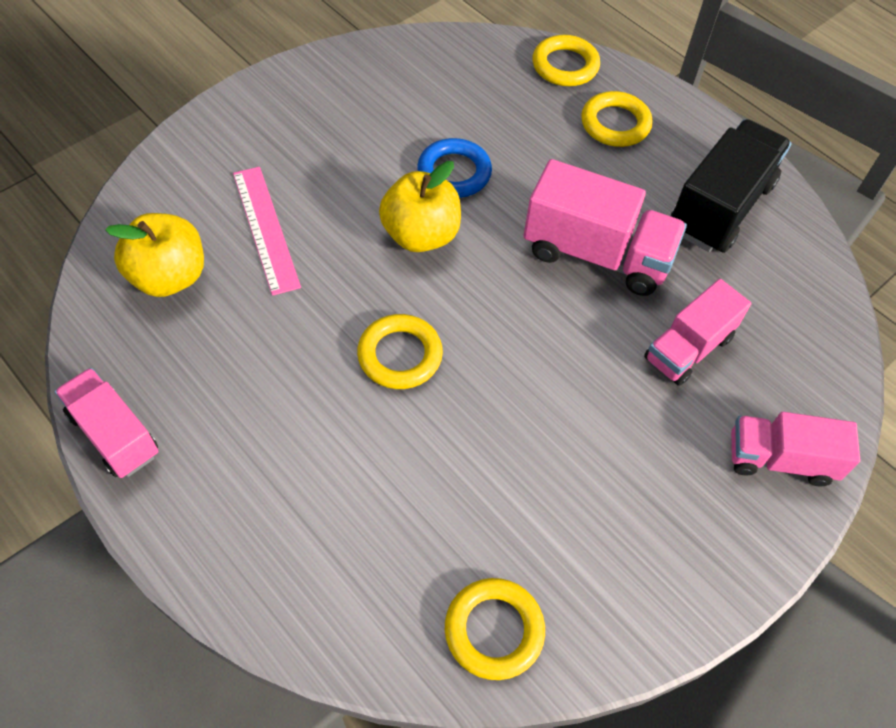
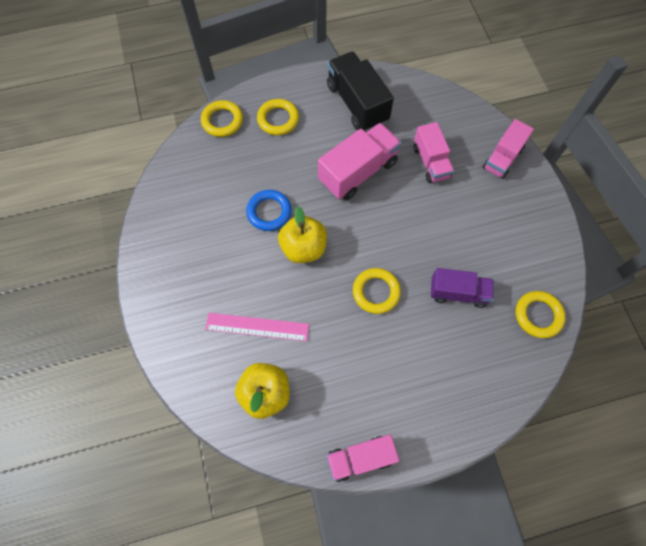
camera: 60 degrees left, 10 degrees up
none -> purple truck [431,268,494,308]

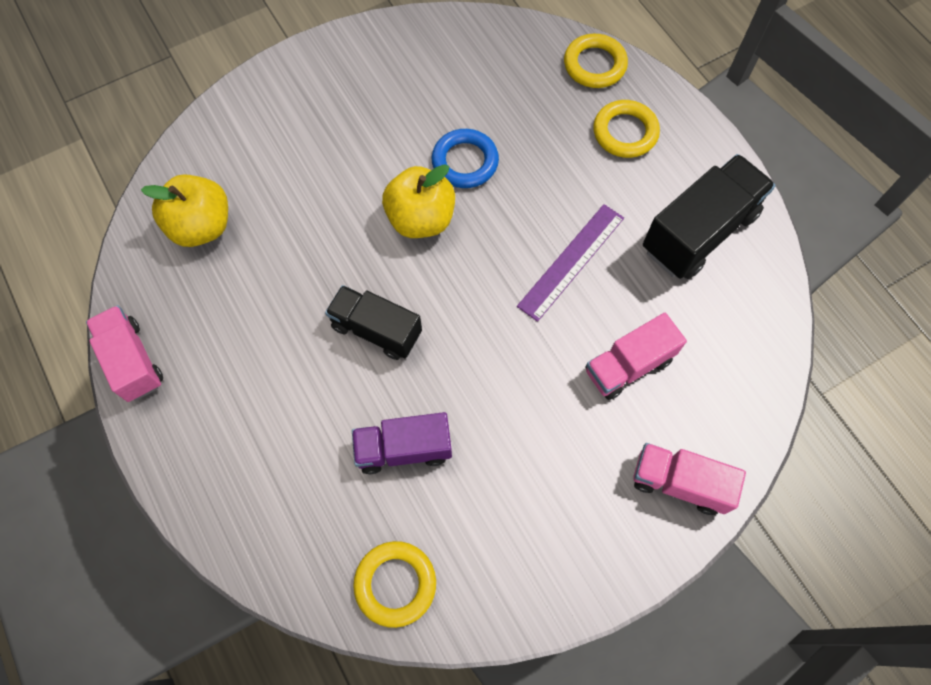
camera: 75 degrees right, 0 degrees up
pink ruler [205,313,309,341] -> none
pink truck [318,123,401,200] -> purple ruler [517,204,624,322]
yellow ring [353,268,401,314] -> black truck [325,285,422,360]
purple truck [431,268,494,308] -> purple truck turned 90 degrees clockwise [352,412,452,474]

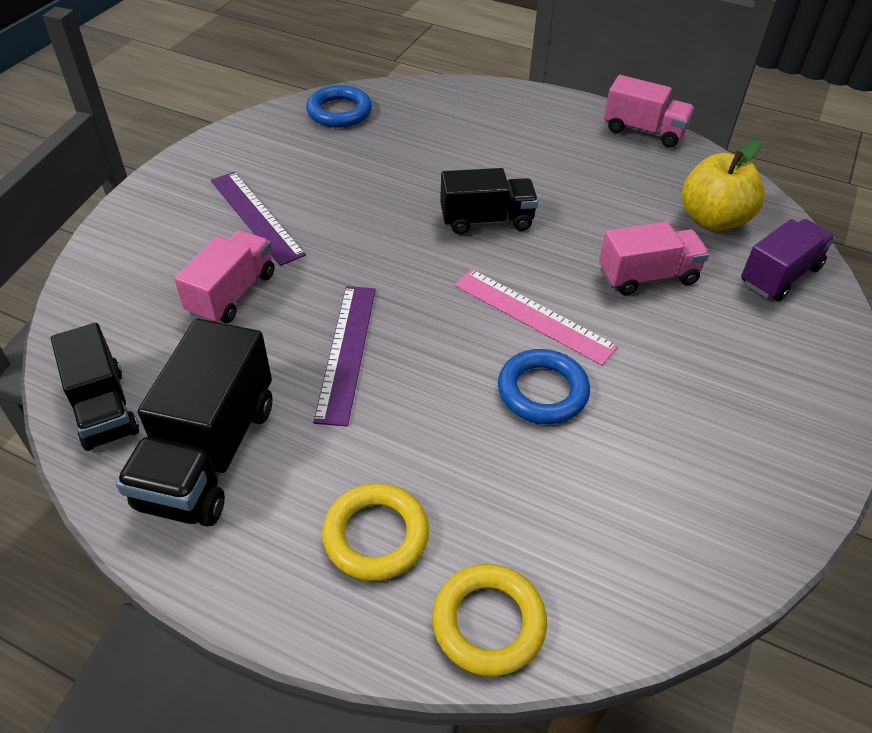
camera: 145 degrees right, 20 degrees down
purple truck [352,412,452,474] -> purple truck moved to [741,219,835,301]
yellow ring [353,541,436,628] -> blue ring [306,85,372,128]
yellow apple [382,164,455,238] -> pink ruler [454,269,618,366]
pink truck [633,443,746,515] -> pink truck moved to [599,221,709,295]
none -> black truck [51,323,139,451]
none -> purple ruler [211,172,306,266]

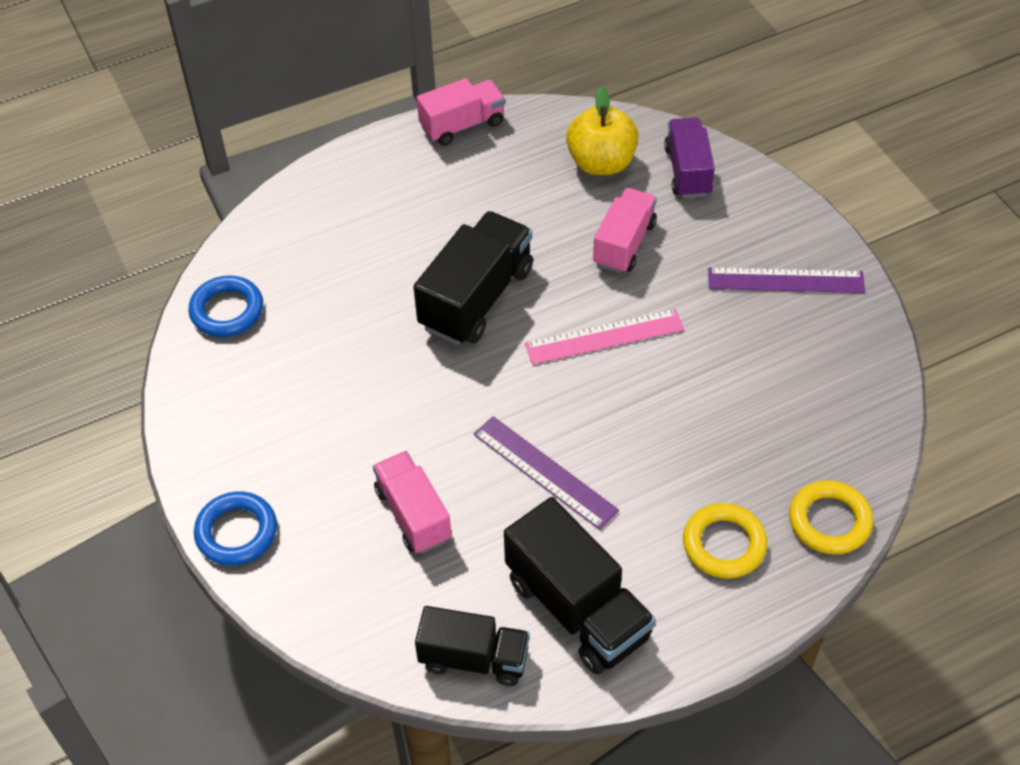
camera: 50 degrees left, 5 degrees up
purple ruler [211,172,306,266] -> purple ruler moved to [708,267,865,293]
black truck [440,168,538,235] -> black truck [413,211,533,345], size x1.52
blue ring [498,349,590,424] -> blue ring moved to [194,491,277,566]

